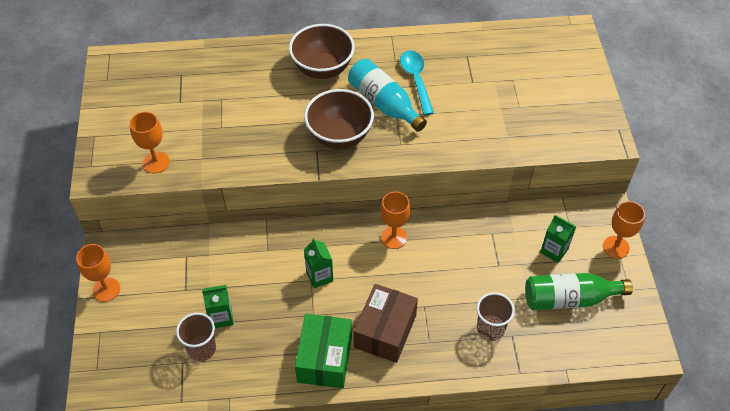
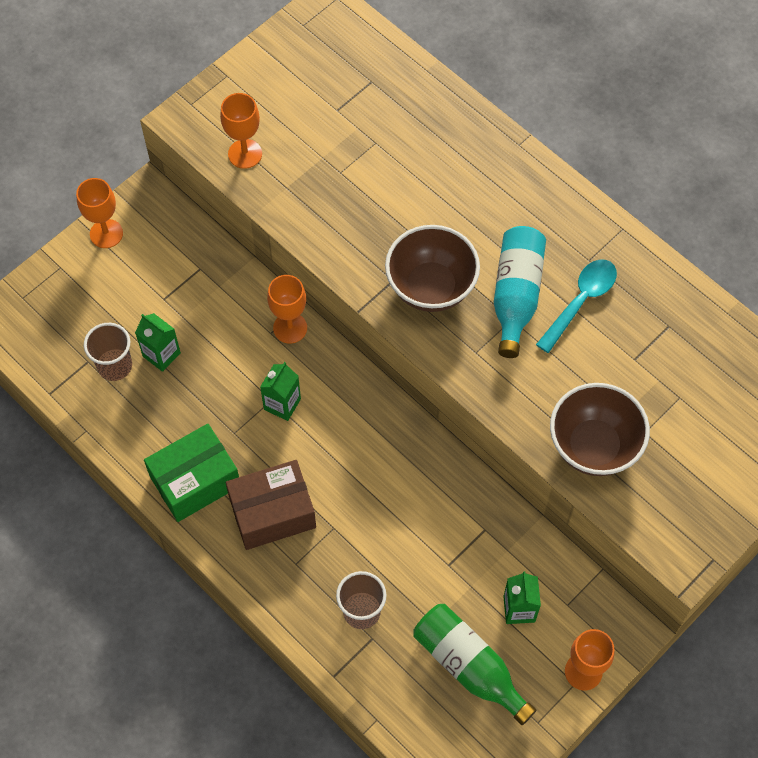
camera: 50 degrees right, 10 degrees up
brown bowl [289,24,355,79] -> brown bowl moved to [550,383,650,476]
orange goblet [380,191,410,249] -> orange goblet moved to [267,275,307,343]

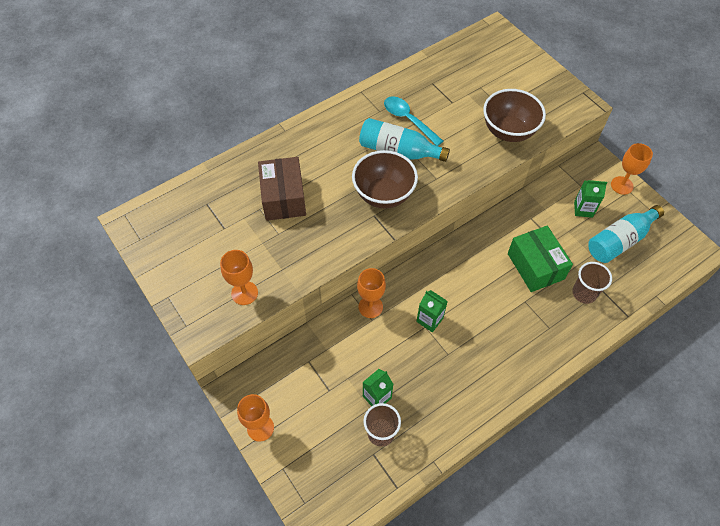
camera: 80 degrees left, 5 degrees down
green box [144,424,239,522] -> green box moved to [508,226,573,292]
brown box [226,460,316,550] -> brown box moved to [258,157,306,221]
green bottle [413,604,536,725] -> turquoise bottle [588,205,664,263]

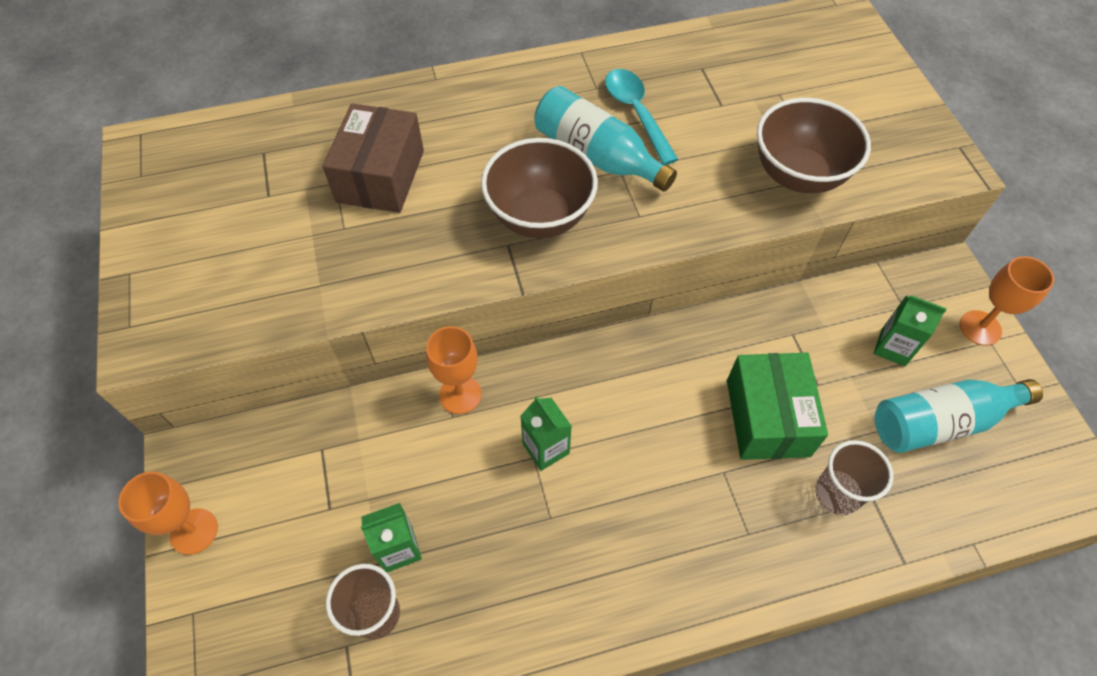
camera: 20 degrees right, 0 degrees up
orange goblet [220,250,258,305] -> none

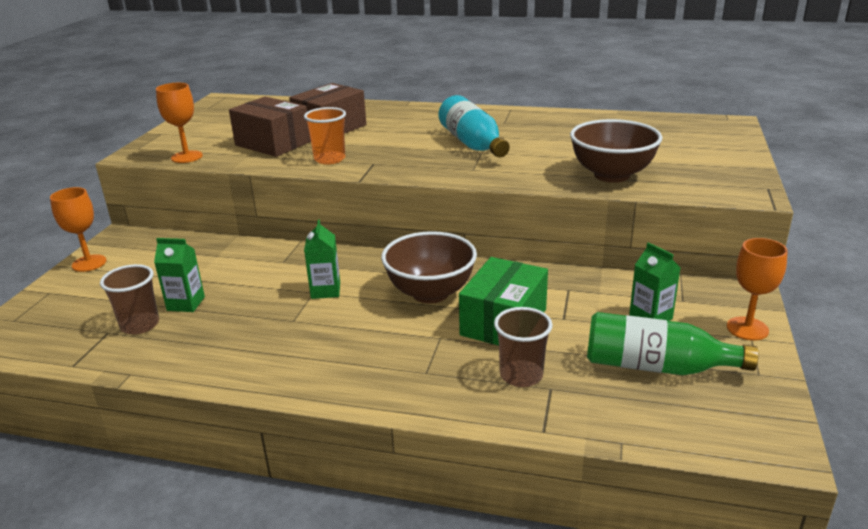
camera: 30 degrees right, 30 degrees down
orange goblet [426,326,482,414] -> orange goblet moved to [156,83,203,163]
brown bowl [481,138,598,238] -> brown bowl moved to [381,231,477,304]
turquoise spoon [605,69,679,165] -> none
turquoise bottle [875,379,1043,453] -> green bottle [587,312,759,375]
none -> brown box [229,97,311,157]
none -> orange cup [304,107,346,164]

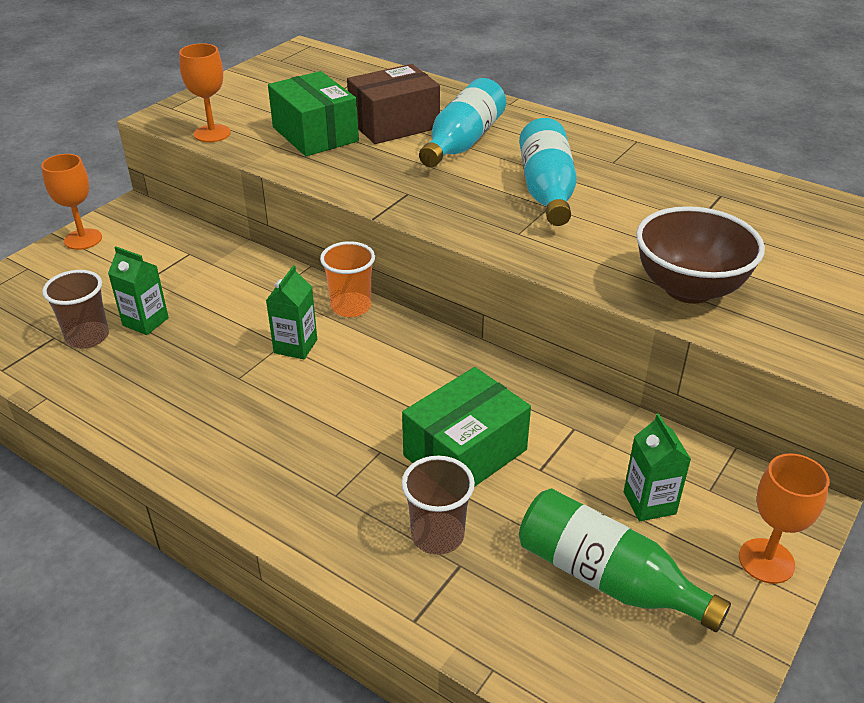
camera: 20 degrees right, 10 degrees up
brown box [229,97,311,157] -> green box [268,71,359,156]
orange cup [304,107,346,164] -> orange cup moved to [320,241,375,317]
brown bowl [381,231,477,304] -> none
none -> turquoise bottle [419,78,506,167]

